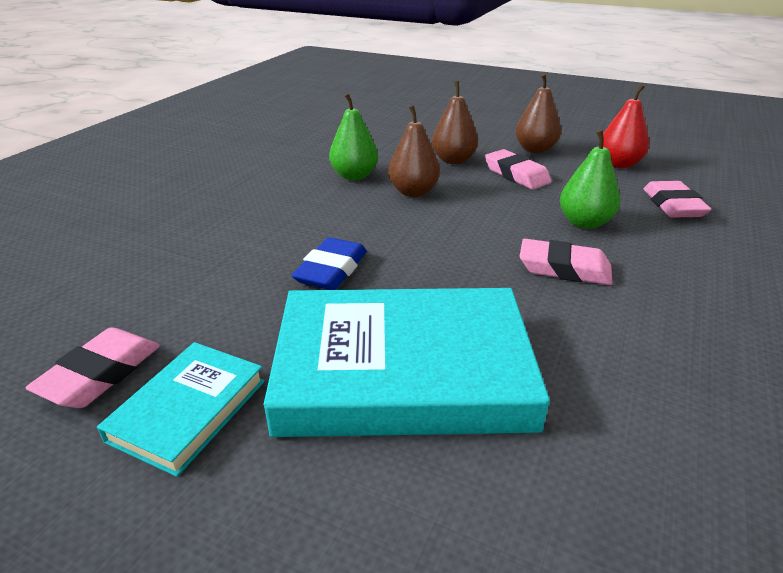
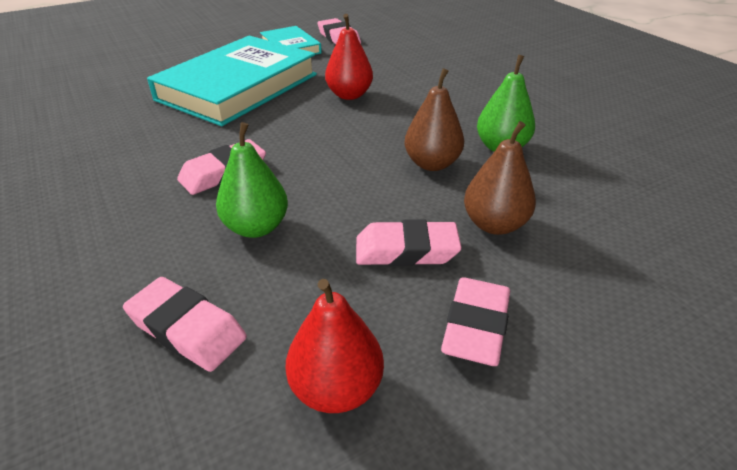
camera: 125 degrees right, 5 degrees up
blue eraser [291,237,367,290] -> red pear [325,14,373,100]
brown pear [515,73,561,153] -> pink eraser [441,277,510,366]

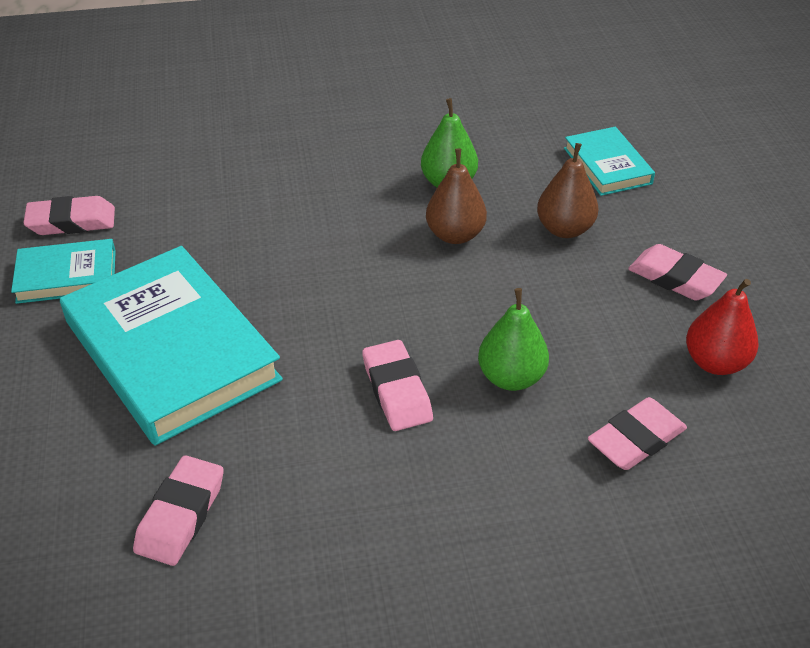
camera: 70 degrees left, 5 degrees up
red pear [325,14,373,100] -> none
pink eraser [356,219,462,266] -> pink eraser moved to [133,455,224,566]
none -> turquoise book [564,127,655,196]

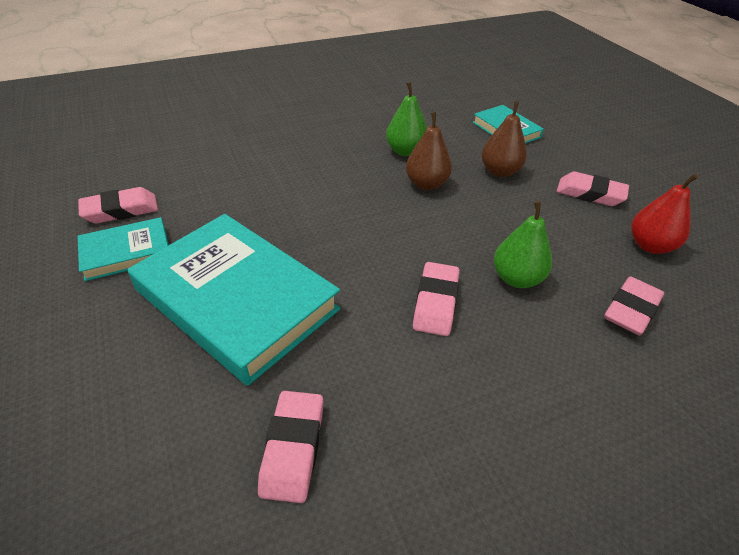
camera: 15 degrees left, 0 degrees up
pink eraser [362,340,433,431] -> pink eraser turned 45 degrees clockwise [413,262,459,336]

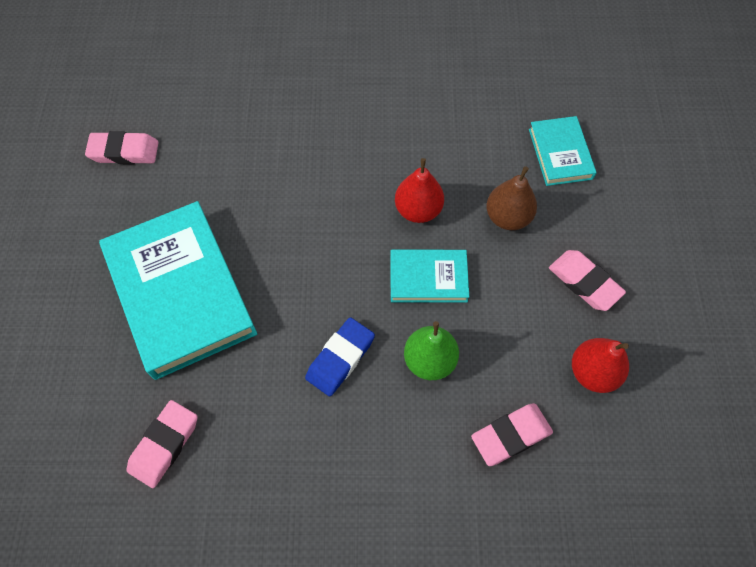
camera: 25 degrees right, 20 degrees up
turquoise book [77,217,169,281] -> turquoise book moved to [390,250,469,303]
green pear [386,82,427,156] -> none
brown pear [406,112,452,190] -> red pear [395,158,444,223]
pink eraser [413,262,459,336] -> blue eraser [305,317,375,396]

